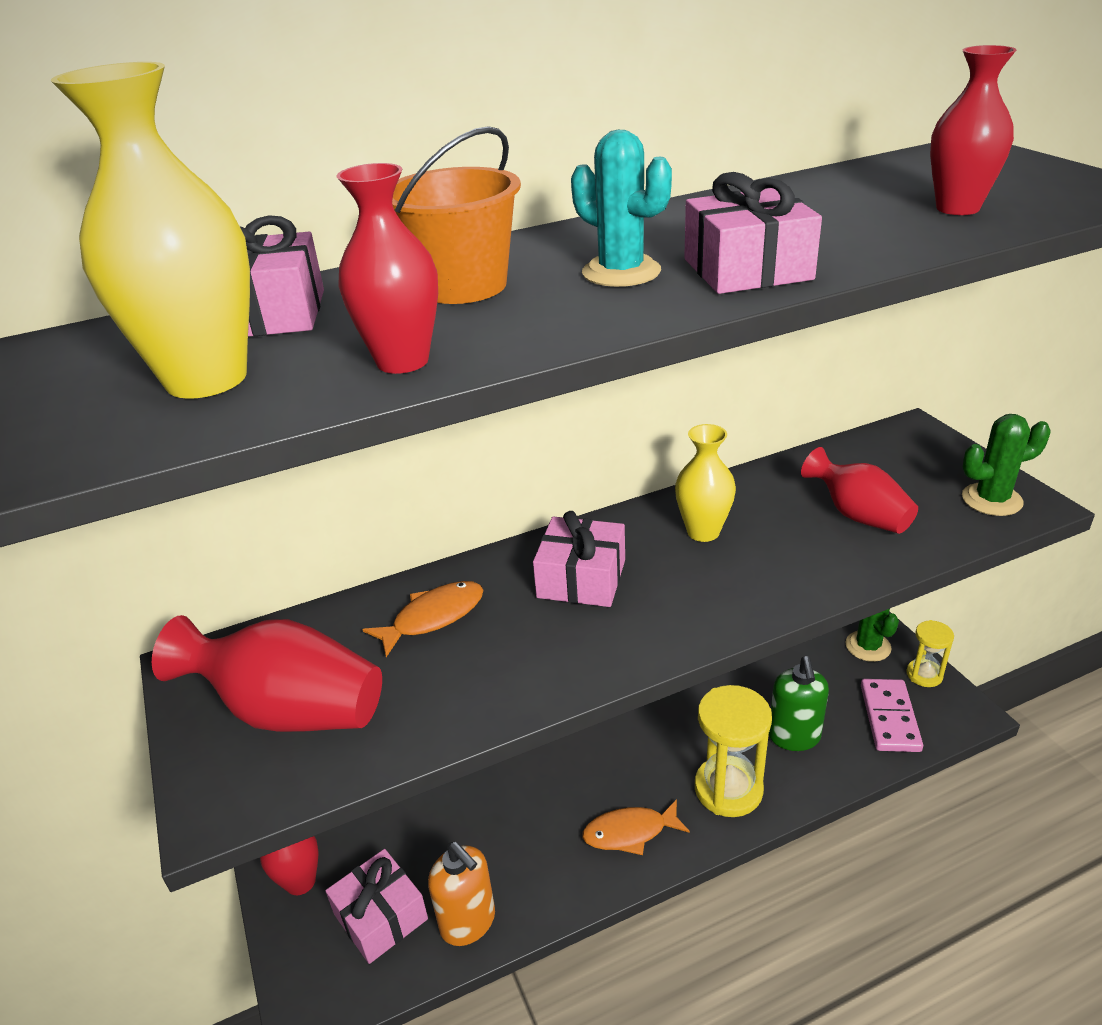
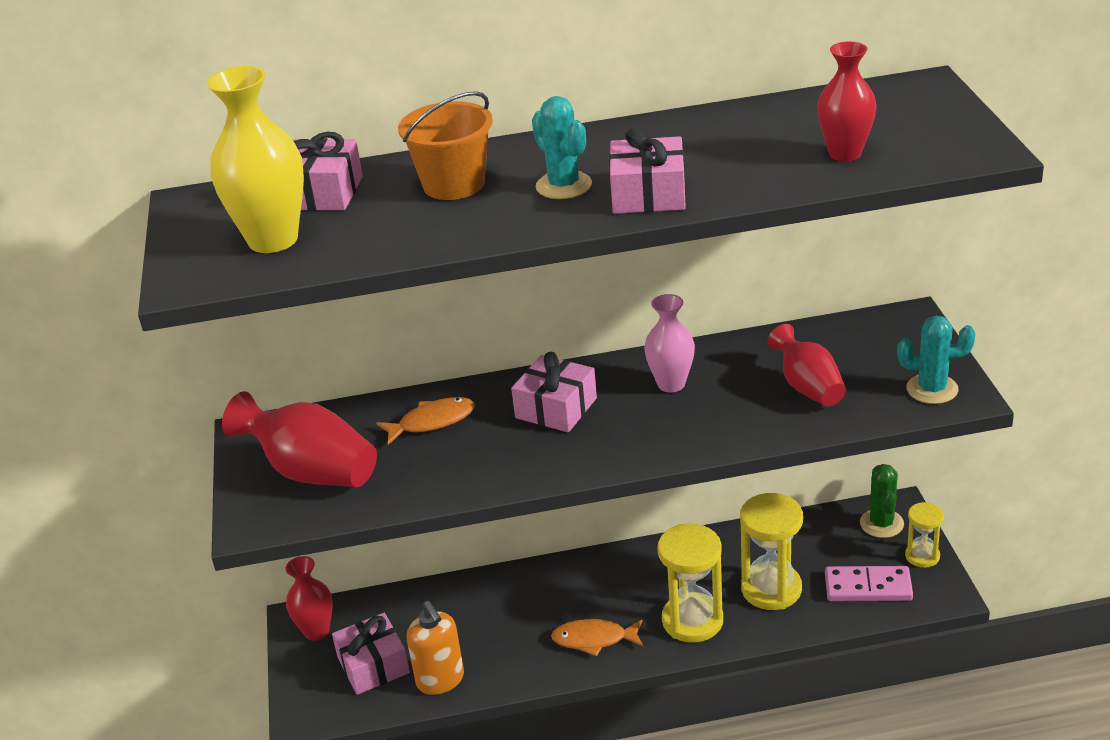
camera: 15 degrees right, 0 degrees up
red vase [337,163,438,374] -> none
yellow vase [675,424,736,542] -> pink vase [644,294,695,392]
green soap dispenser [769,656,829,751] -> yellow hourglass [740,493,803,610]
pink domino [861,679,923,752] -> pink domino turned 75 degrees clockwise [825,566,913,601]
green cactus [962,414,1050,516] -> turquoise cactus [897,316,975,404]

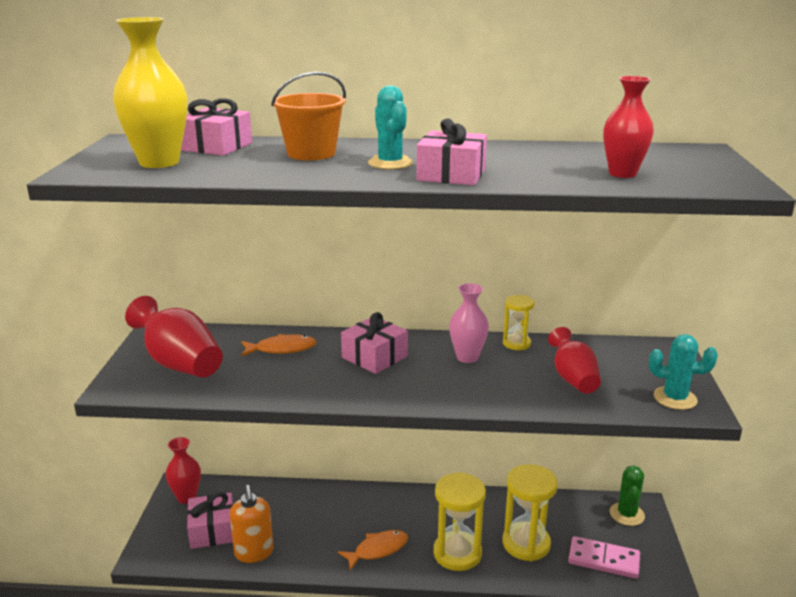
camera: 10 degrees right, 10 degrees down
orange fish [551,619,643,656] -> orange fish turned 135 degrees clockwise [338,530,408,570]
yellow hourglass [905,502,944,568] -> yellow hourglass moved to [503,295,534,350]

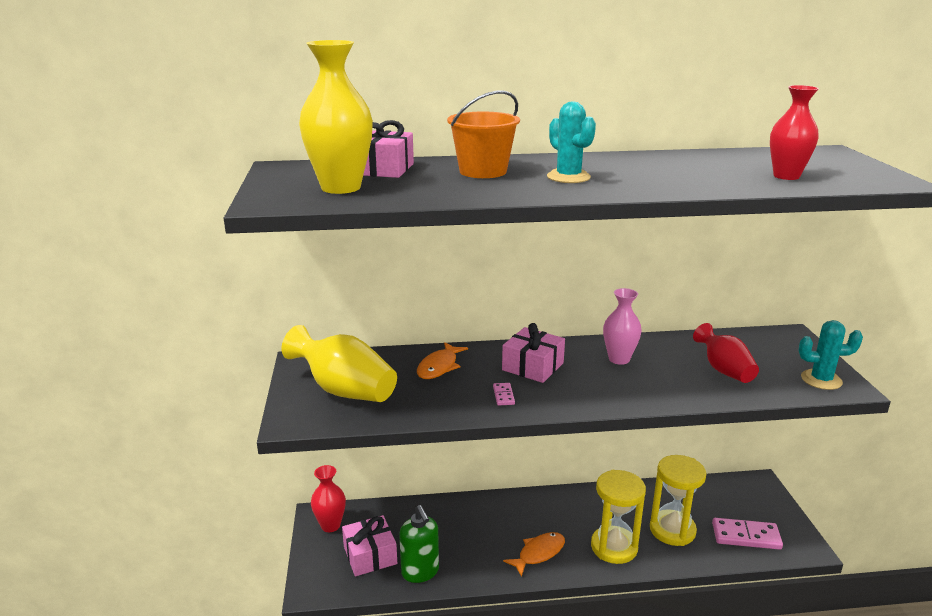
camera: 10 degrees left, 0 degrees up
red vase [125,296,223,377] -> yellow vase [282,325,397,402]
orange soap dispenser [230,485,274,563] -> green soap dispenser [399,505,439,583]
orange fish [241,334,317,357] -> orange fish turned 135 degrees clockwise [417,342,468,379]
pink gift [416,118,487,185] -> none
yellow hourglass [503,295,534,350] -> none
green cactus [610,466,645,526] -> none
none -> pink domino [493,383,515,406]

